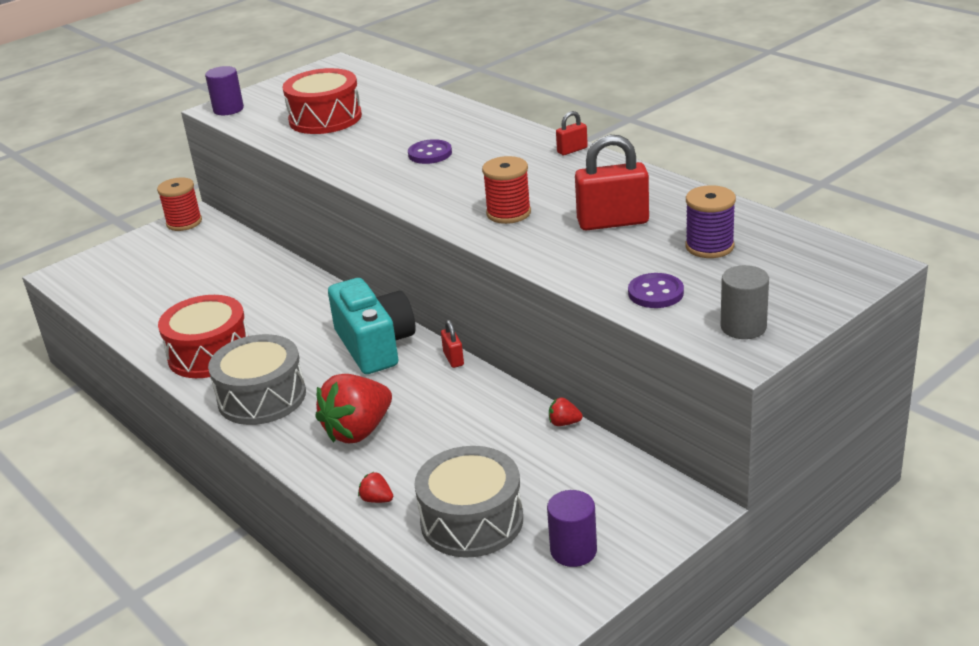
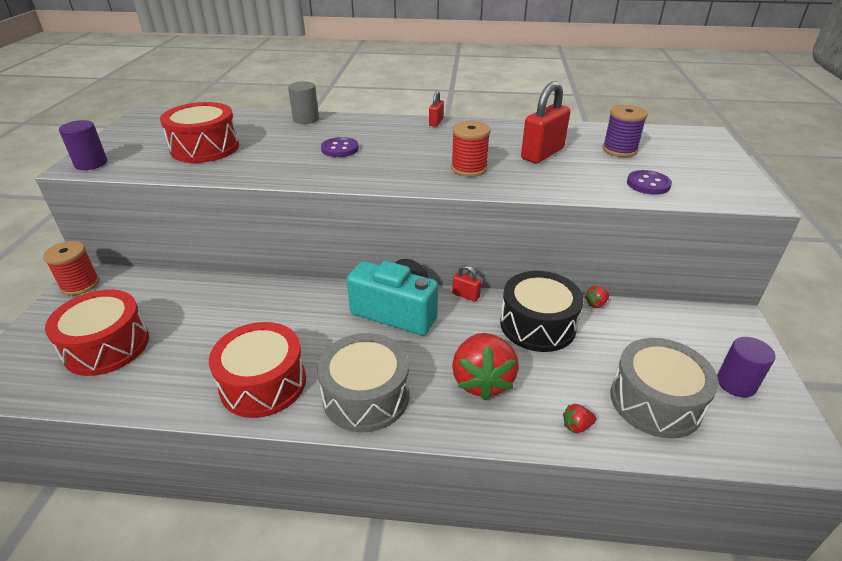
camera: 45 degrees left, 5 degrees up
grey cylinder [721,265,769,339] -> grey cylinder moved to [288,81,319,124]
none -> red drum [45,289,149,376]
none -> black drum [500,271,584,352]

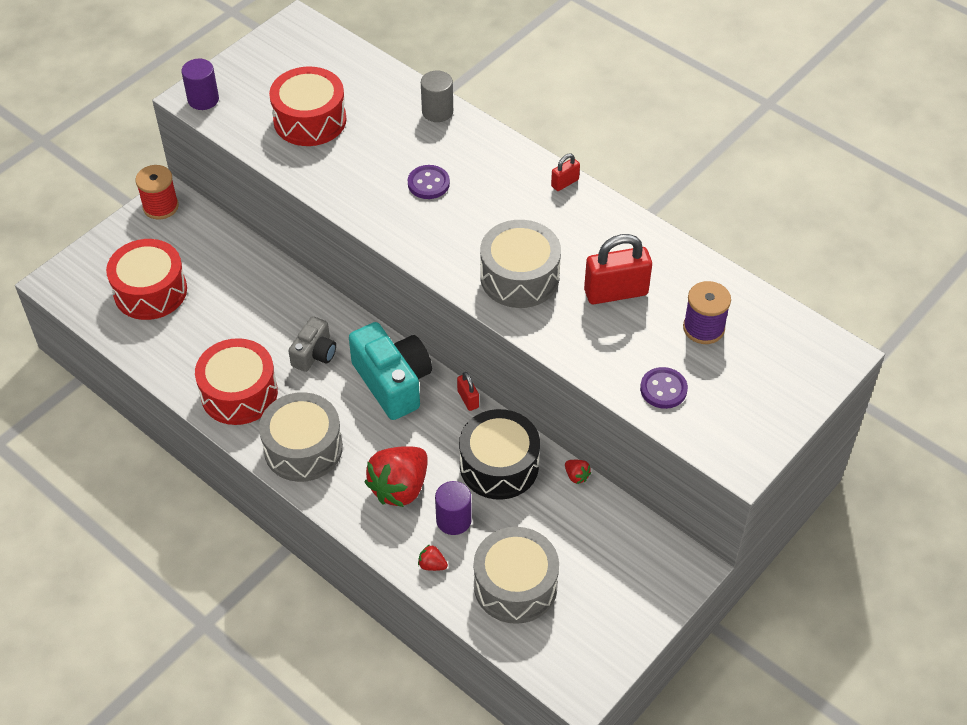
camera: 35 degrees right, 15 degrees up
red spool [451,121,491,177] -> grey drum [480,220,561,308]
red strawberry [585,286,610,308] -> red strawberry turned 135 degrees counterclockwise [565,460,591,484]
purple cylinder [717,337,776,398] -> purple cylinder moved to [435,481,472,535]
none -> grey camera [289,316,336,372]

